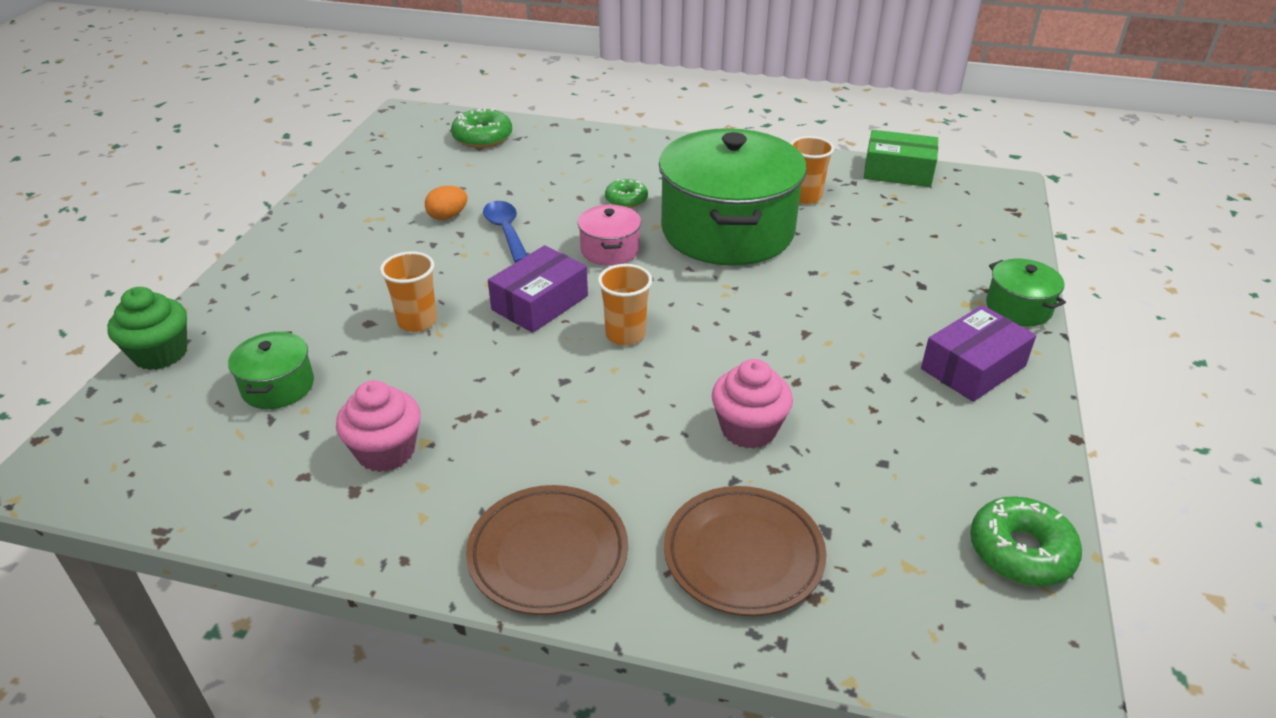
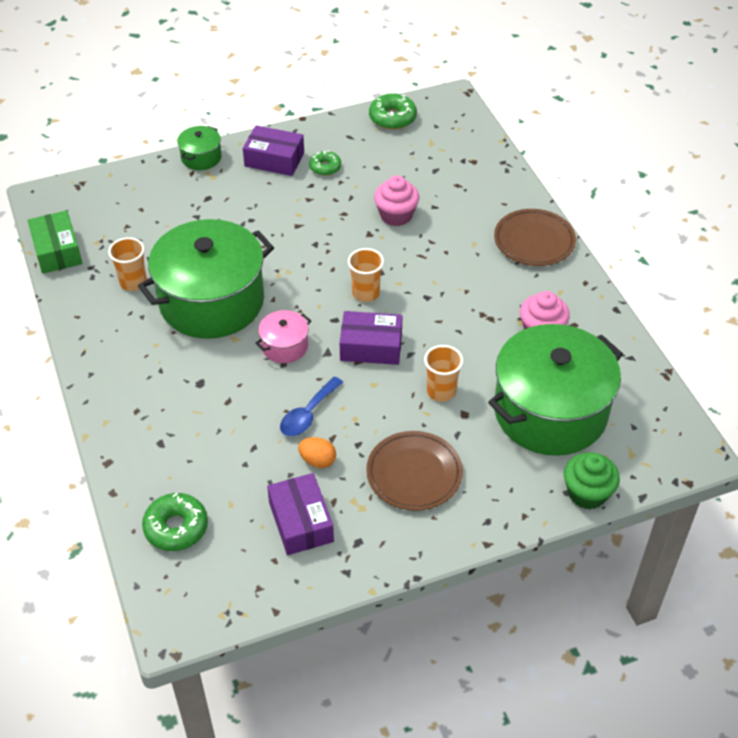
camera: 125 degrees left, 10 degrees up
green pot [228,332,314,409] -> green pot [488,324,623,456], size x2.32
green donut [605,179,648,208] -> green donut moved to [309,151,341,176]
brown plate [664,486,826,616] -> brown plate moved to [366,431,463,511]
none -> purple box [267,473,334,555]

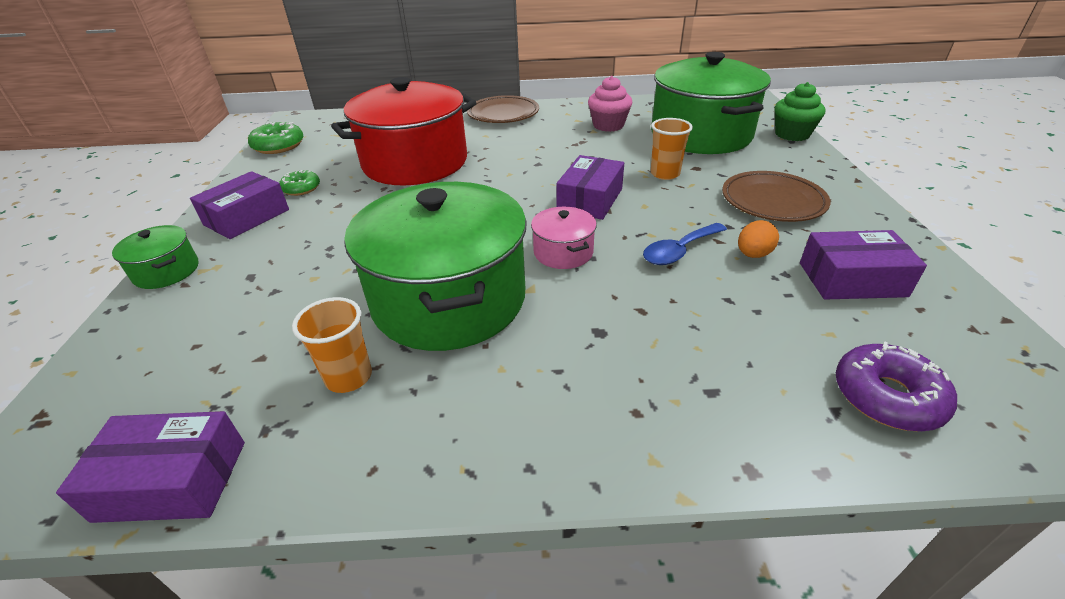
camera: 70 degrees left, 10 degrees down
green box [27,210,82,274] -> purple box [56,411,245,523]
green donut [142,493,208,551] -> purple donut [836,341,957,431]
blue spoon [280,377,343,436] -> blue spoon turned 90 degrees clockwise [643,223,727,265]
orange cup [348,248,384,302] -> none
pink cupcake [374,175,419,226] -> red pot [331,77,476,185]

